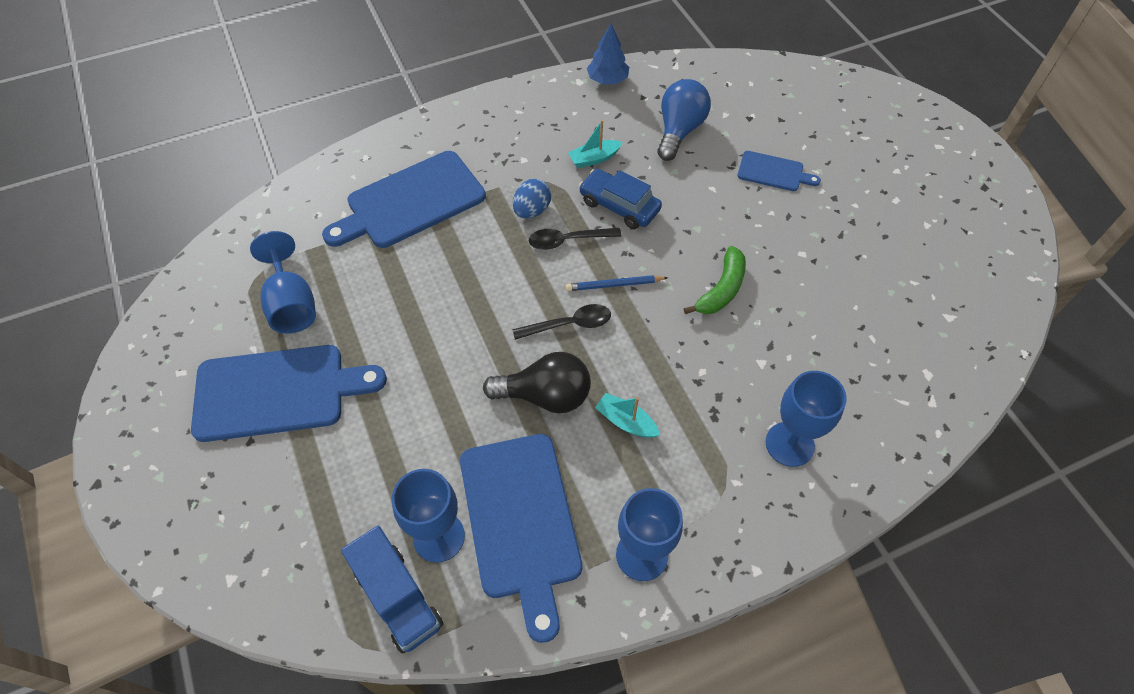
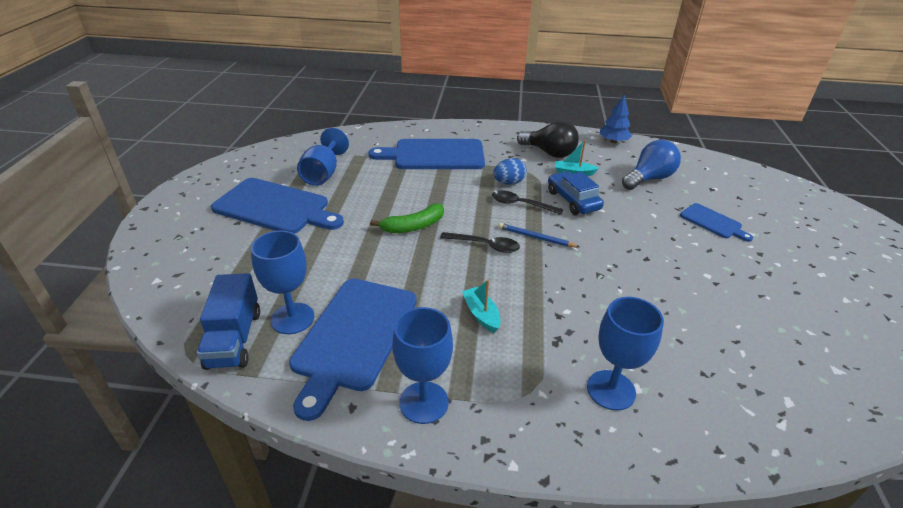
camera: 30 degrees right, 20 degrees down
black light bulb [483,352,591,413] -> black light bulb moved to [517,120,579,158]
green banana [684,246,746,314] -> green banana moved to [370,204,444,233]

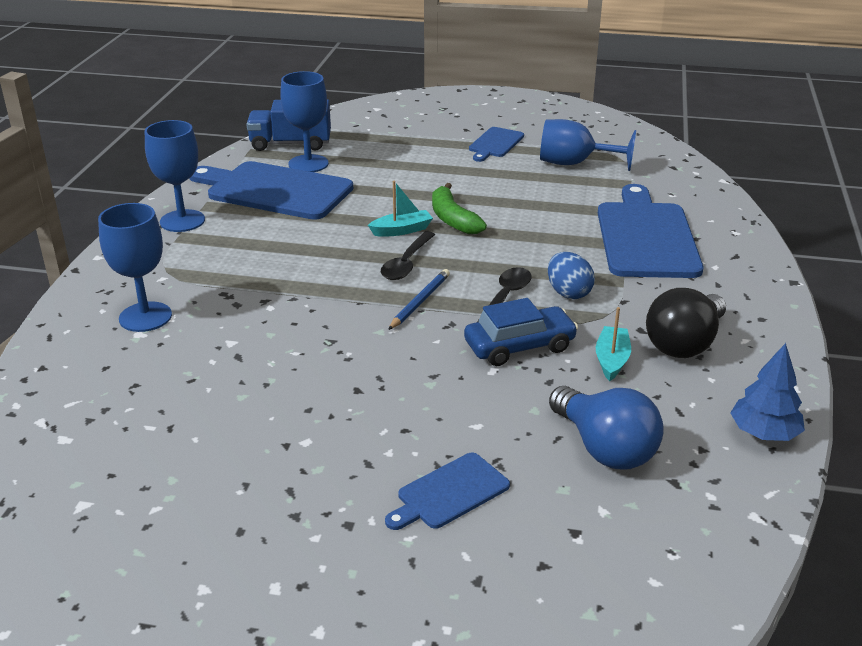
camera: 95 degrees right, 5 degrees down
blue cutting board [211,178,344,234] -> blue cutting board [469,127,524,162], size x0.51
turquoise boat [462,279,501,333] -> turquoise boat moved to [368,181,433,237]

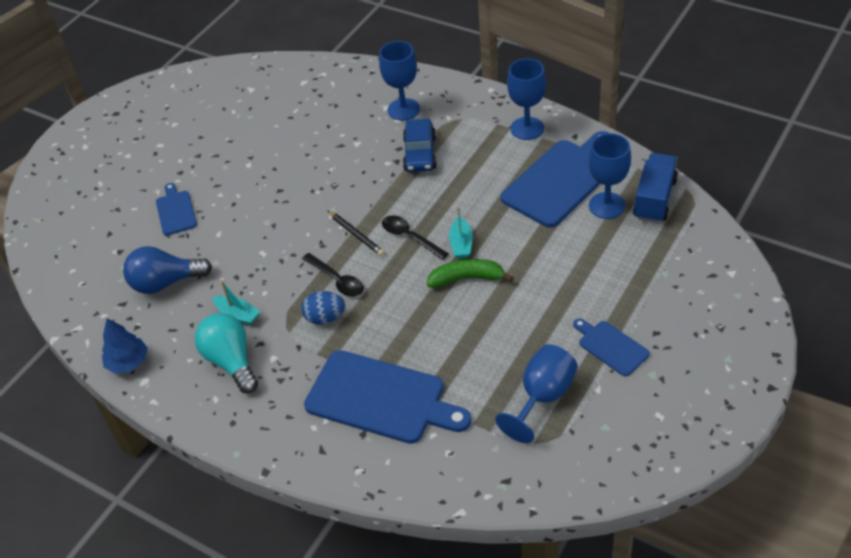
camera: 115 degrees right, 15 degrees up
blue pencil [388,269,450,330] -> black pencil [328,211,384,256]
blue car [464,298,578,366] -> blue car moved to [403,118,437,172]
black light bulb [646,288,726,358] -> turquoise light bulb [195,313,258,394]

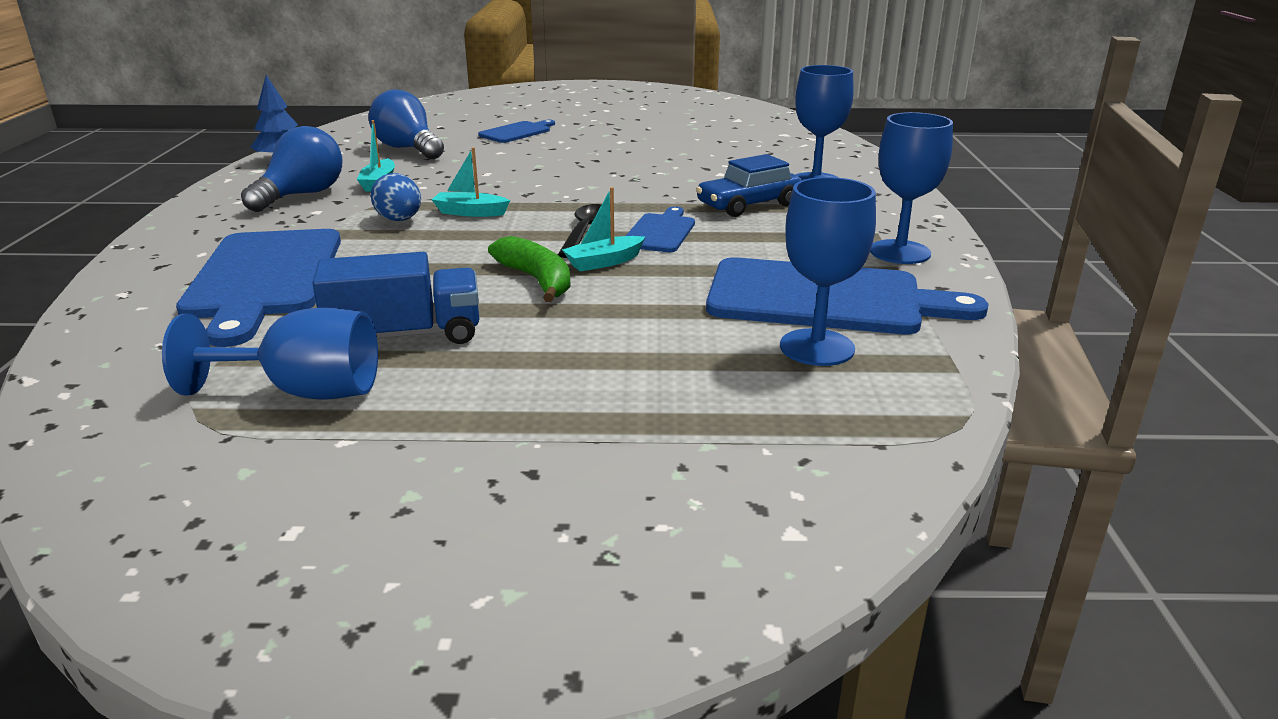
camera: 55 degrees right, 20 degrees down
turquoise light bulb [195,313,258,394] -> blue light bulb [241,126,343,212]
black spoon [302,253,364,297] -> turquoise boat [431,147,510,217]
black pencil [328,211,384,256] -> none
blue cutting board [573,318,650,376] -> blue cutting board moved to [626,206,695,252]
blue truck [633,153,678,223] -> blue truck moved to [312,252,479,344]

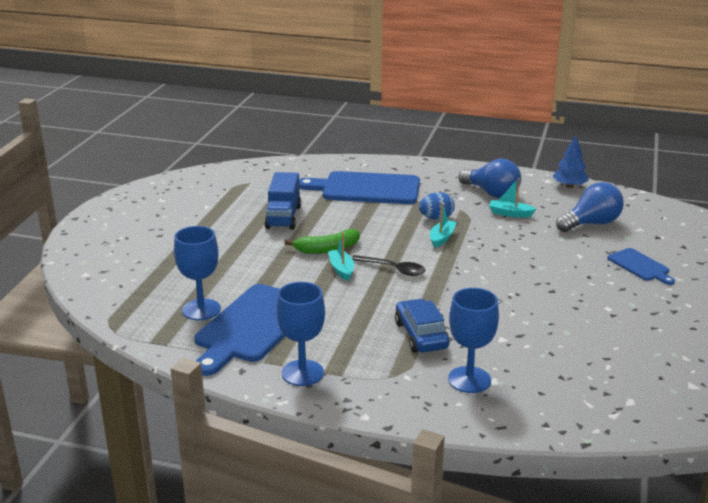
camera: 105 degrees right, 0 degrees up
blue goblet [162,308,378,400] -> none
blue cutting board [626,206,695,252] -> none

